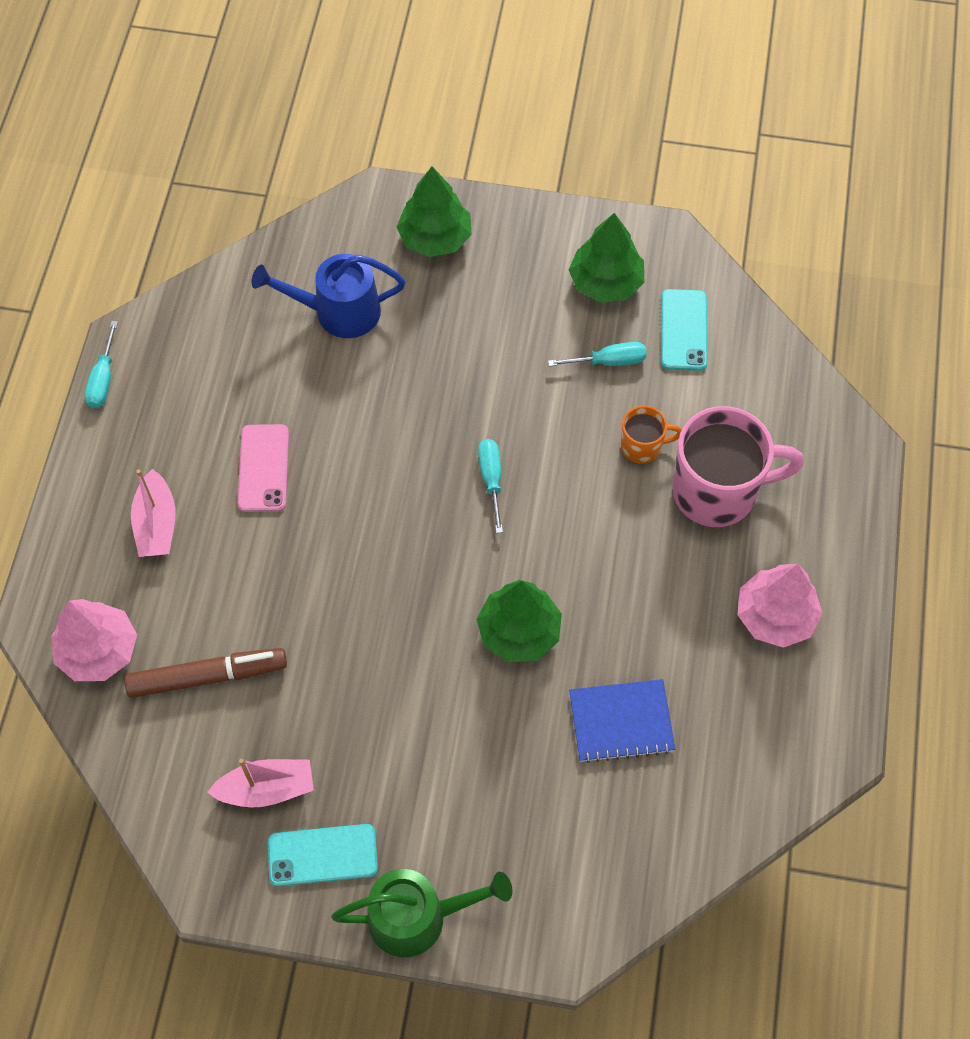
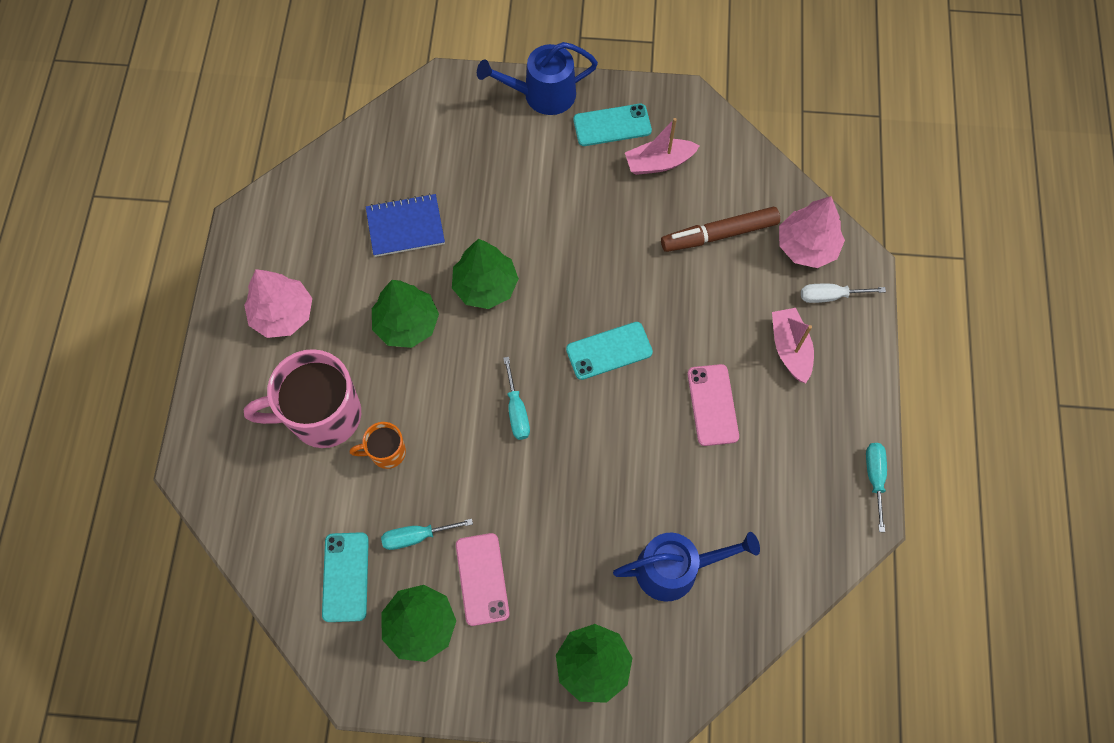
camera: 175 degrees right, 5 degrees up
green watering can [331,869,513,957] -> blue watering can [477,42,598,115]
none -> green tree [372,280,439,348]
none -> pink phone [456,533,509,626]
none -> turquoise phone [566,322,653,380]
none -> white screwdriver [801,284,886,303]

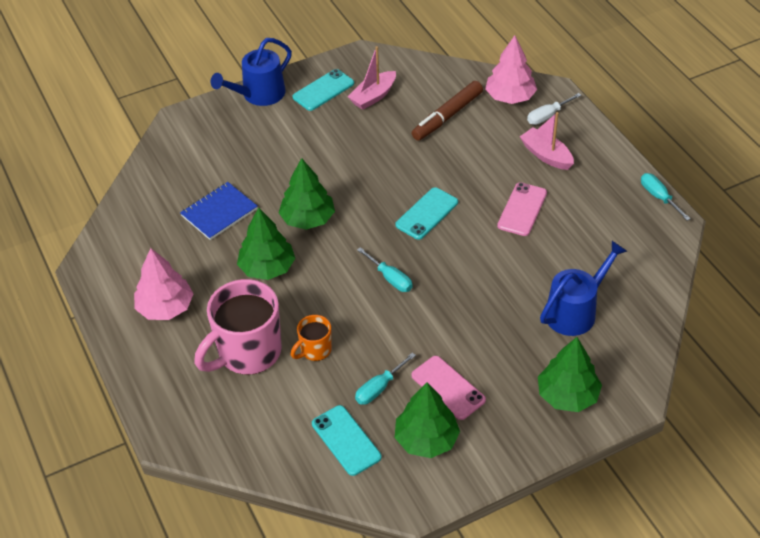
camera: 30 degrees left, 20 degrees down
pink phone [687,364,739,446] -> pink phone turned 60 degrees clockwise [497,182,547,236]

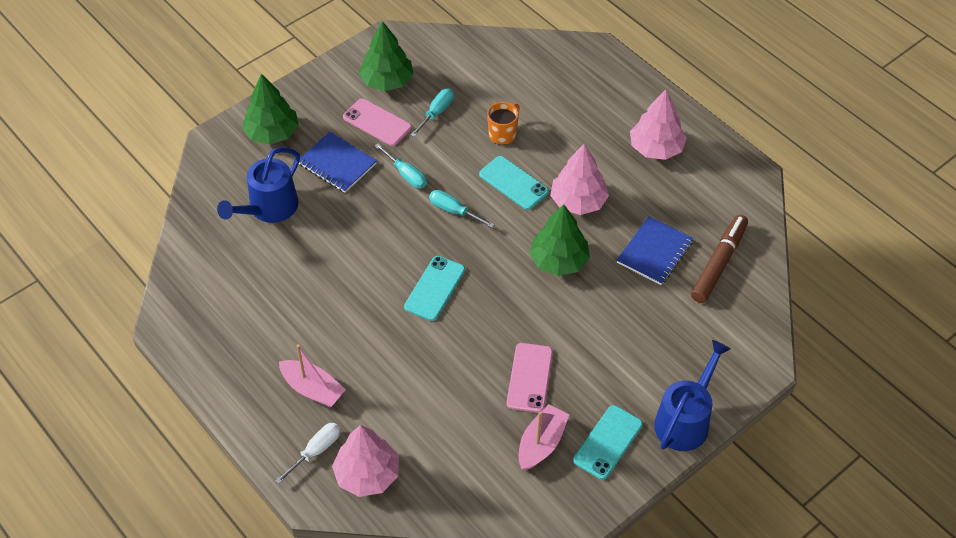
camera: 165 degrees right, 5 degrees up
pink mug [194,279,282,375] -> none
green tree [237,208,295,280] -> pink tree [550,144,609,215]
turquoise phone [312,405,381,476] -> turquoise phone moved to [479,156,549,210]
brown marker [412,81,483,141] -> brown marker moved to [691,215,748,303]
pink phone [497,182,547,236] -> pink phone moved to [507,343,553,413]
turquoise screwdriver [641,173,691,221] -> turquoise screwdriver moved to [374,143,427,188]
none -> blue notebook [299,132,377,193]

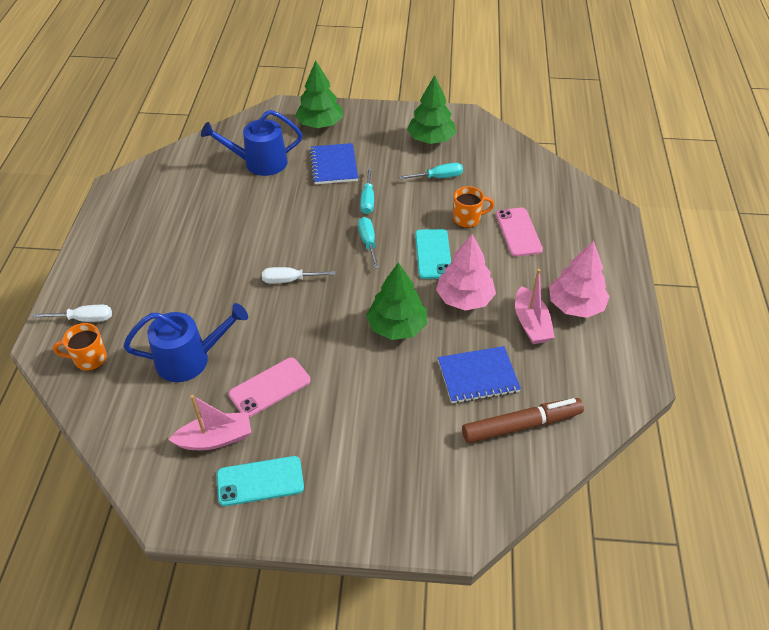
camera: 45 degrees right, 5 degrees down
pink boat [279,344,346,407] -> pink boat moved to [515,269,555,344]
pink tree [332,425,399,497] -> orange mug [53,323,107,371]
pink phone [343,98,412,146] -> pink phone moved to [496,208,543,257]
turquoise phone [404,256,465,321] -> white screwdriver [262,267,336,283]
blue watering can [654,340,731,451] -> blue watering can moved to [123,303,248,382]

